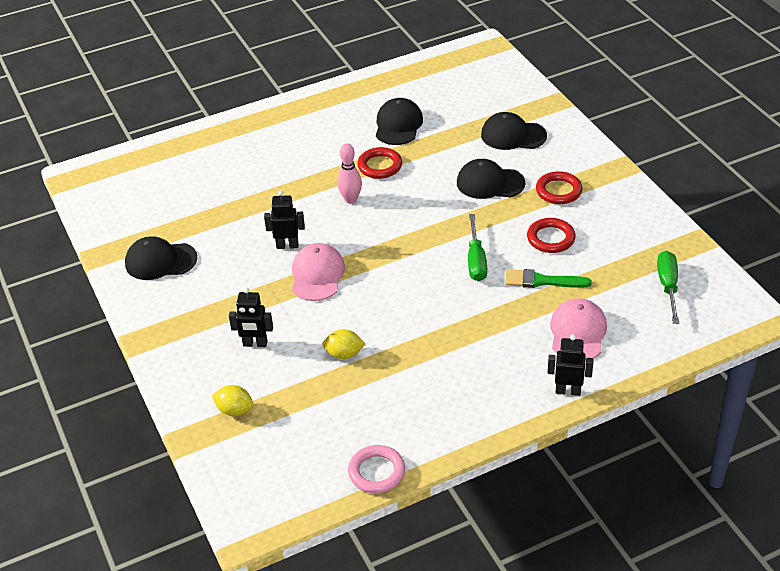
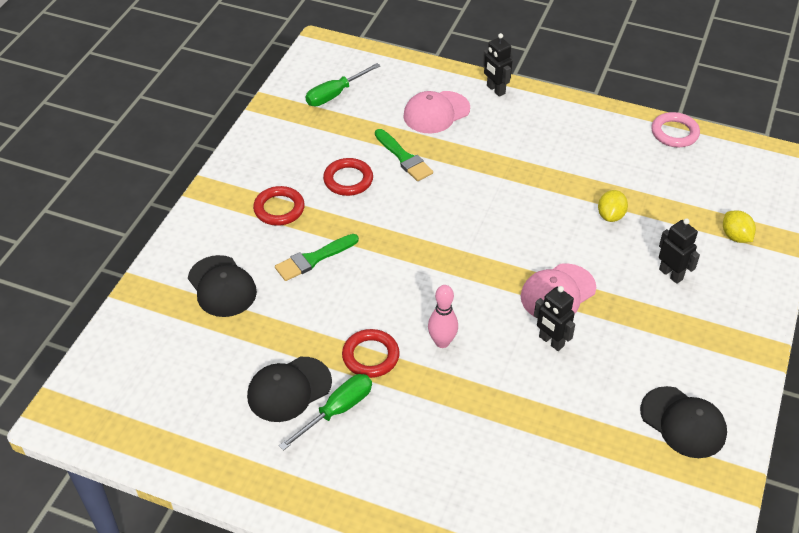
camera: 135 degrees left, 5 degrees up
yellow lemon [322,329,365,359] -> yellow lemon turned 60 degrees clockwise [598,190,628,222]
black cap [457,159,525,199] -> green brush [275,234,359,281]
green screwdriver [468,214,487,281] -> green screwdriver moved to [279,374,372,451]

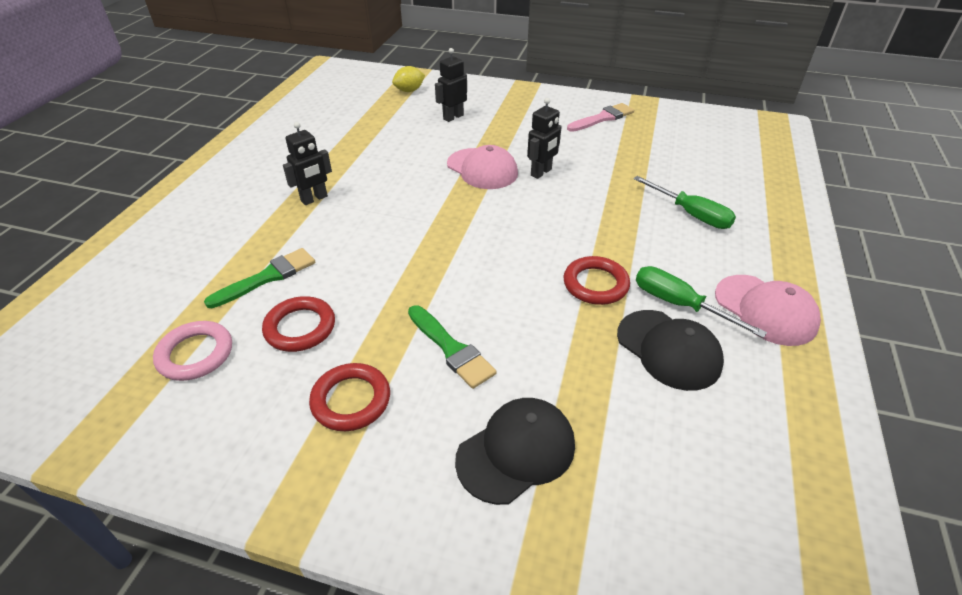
camera: 95 degrees left, 5 degrees down
green screwdriver [306,63,380,106] -> green screwdriver moved to [633,176,736,229]
pink cap [403,91,470,133] -> pink cap moved to [715,275,821,346]
pink bowling pin [428,285,458,348] -> none
black robot [483,33,512,97] -> black robot moved to [283,122,332,205]
yellow lemon [598,190,628,222] -> none
black cap [640,386,727,458] -> pink brush [567,103,634,132]
pink ring [651,112,700,147] -> pink ring moved to [153,321,232,381]

